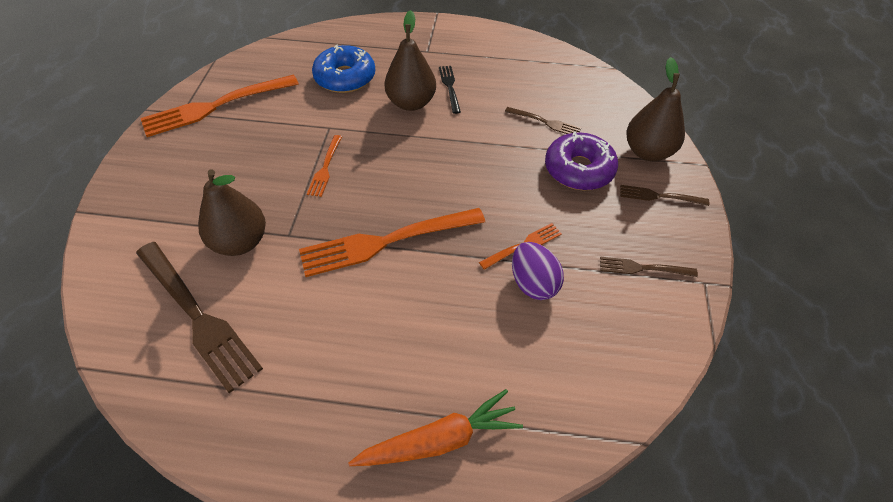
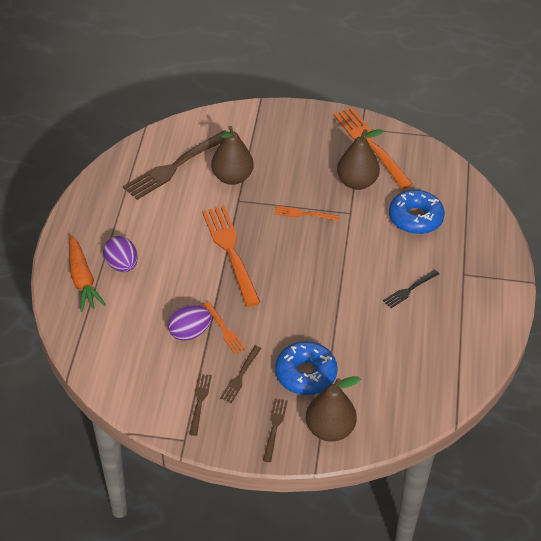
camera: 90 degrees right, 5 degrees down
brown pear [384,10,436,111] -> brown pear moved to [337,129,384,190]
black fork [439,66,461,114] -> black fork turned 150 degrees clockwise [383,270,439,308]
brown fork [505,107,581,134] -> brown fork moved to [220,346,261,403]
purple donut [545,131,618,190] -> blue donut [275,341,338,395]
none -> purple egg [103,236,138,272]

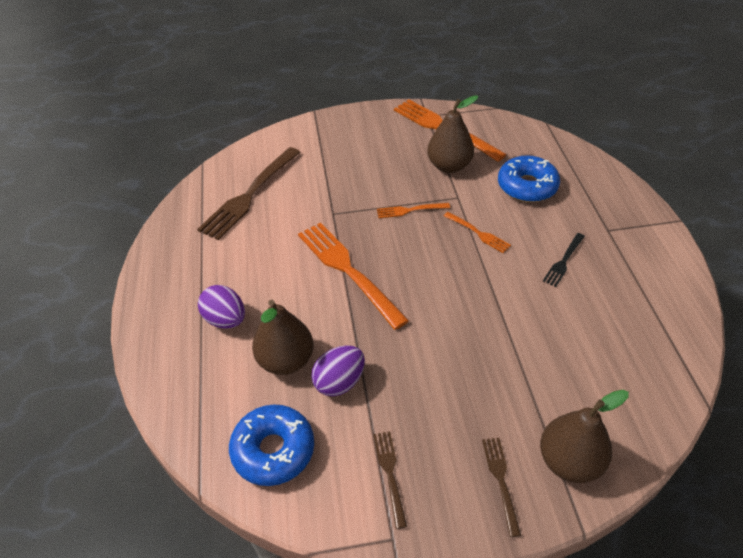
camera: 15 degrees left, 0 degrees up
orange carrot [69,235,106,312] -> none
orange fork [203,302,246,354] -> orange fork moved to [444,212,511,253]
brown pear [211,126,254,185] -> brown pear moved to [252,300,314,375]
brown fork [220,346,261,403] -> none
blue donut [275,341,338,395] -> blue donut moved to [229,404,314,486]

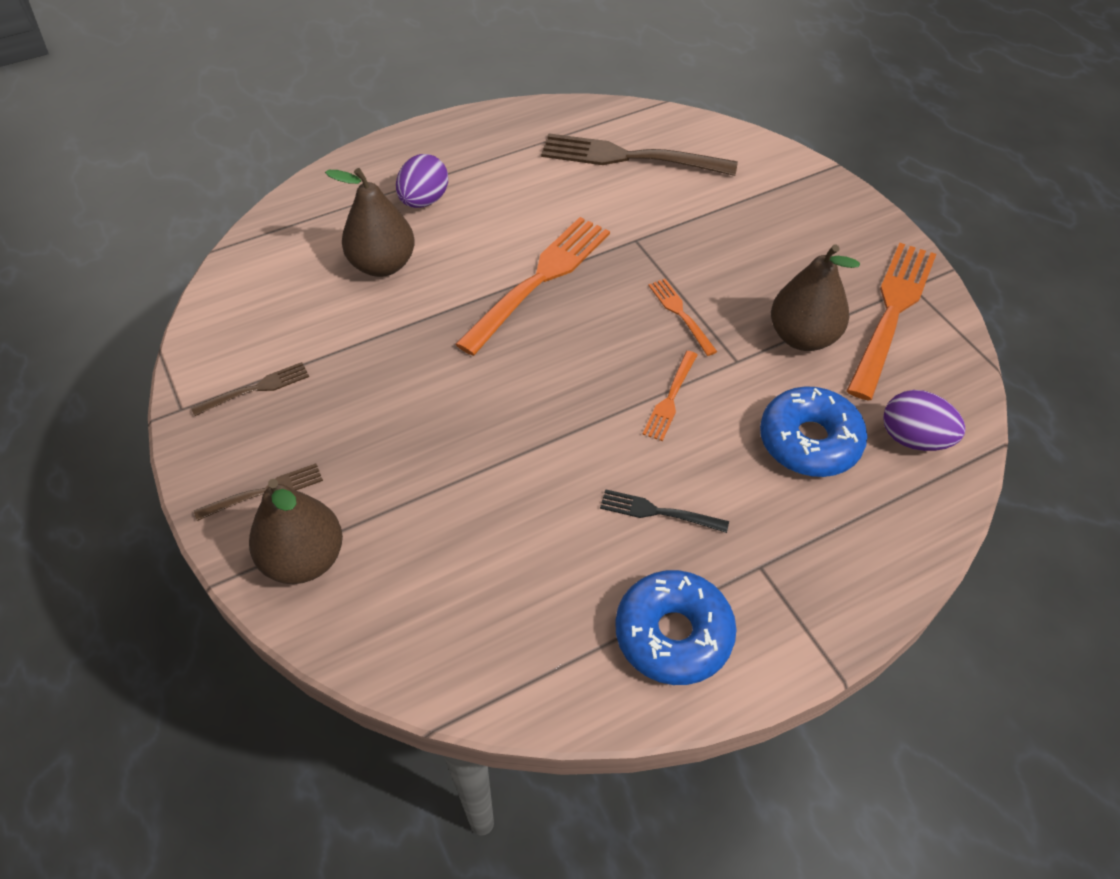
camera: 70 degrees right, 5 degrees up
blue donut [229,404,314,486] -> blue donut moved to [615,570,736,685]
purple egg [311,345,365,396] -> purple egg moved to [883,390,966,451]

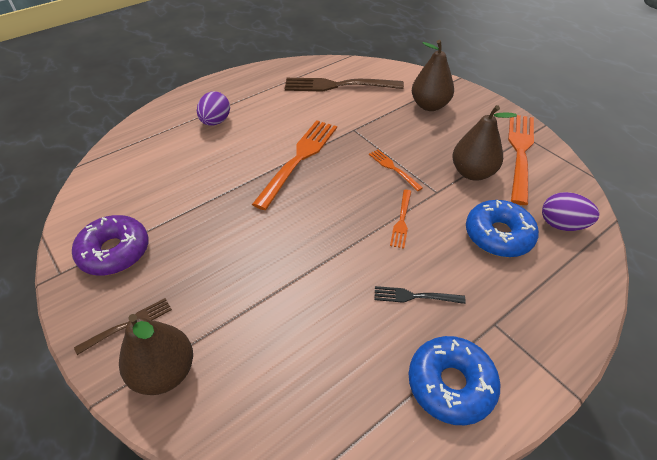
camera: 10 degrees left, 5 degrees down
brown fork [191,362,309,416] -> purple donut [72,215,149,276]
brown pear [325,168,415,277] -> brown pear moved to [412,40,454,111]

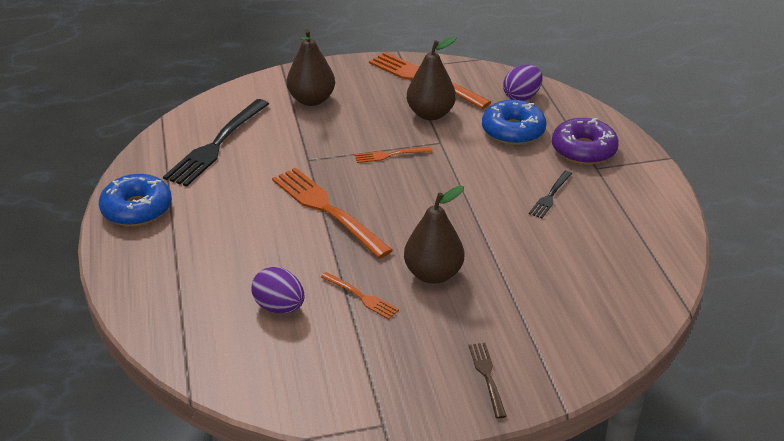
camera: 65 degrees left, 10 degrees down
purple donut [72,215,149,276] -> purple donut moved to [552,118,619,165]
brown pear [119,314,193,395] -> brown pear moved to [404,186,464,284]
purple egg [197,91,230,126] -> purple egg moved to [251,267,305,313]
brown fork [285,78,404,91] -> black fork [163,99,269,187]
orange fork [390,190,411,249] -> orange fork moved to [321,272,399,319]
blue donut [409,336,500,425] -> blue donut moved to [99,174,172,226]

